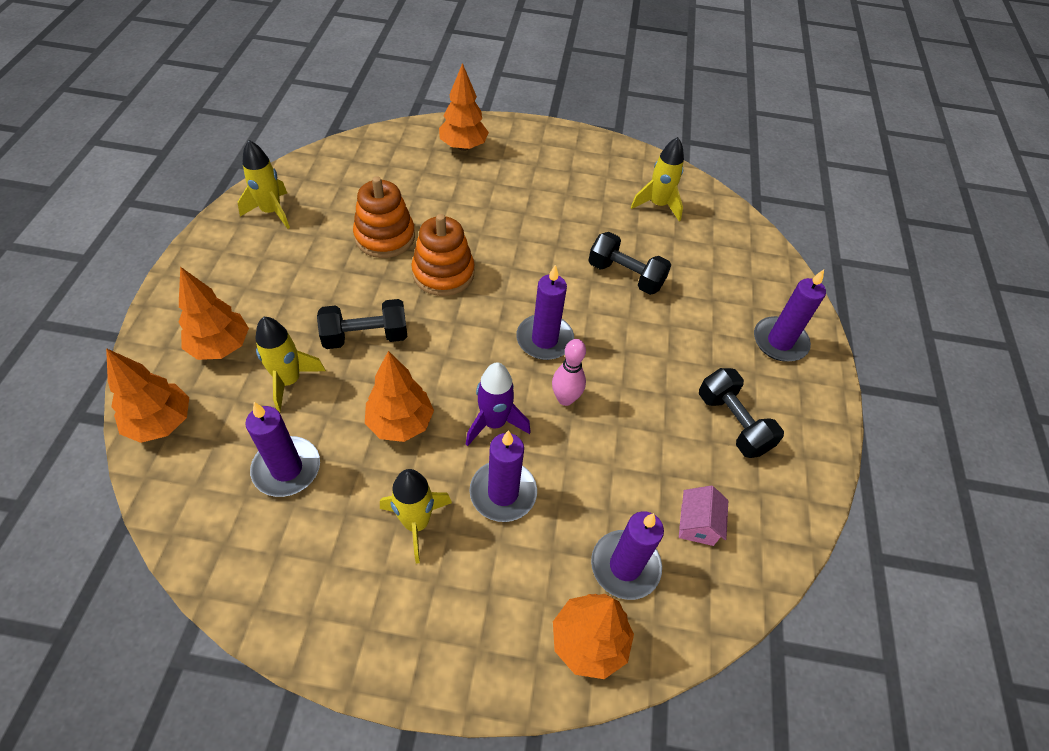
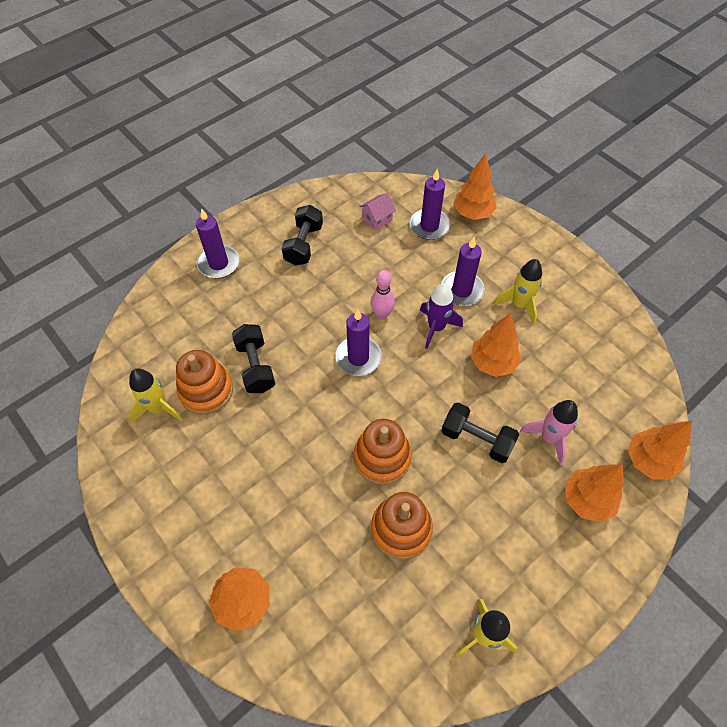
camera: 135 degrees left, 5 degrees up
purple candle [245,402,320,497] -> none
yellow rocket [255,317,326,412] -> pink rocket [520,400,578,465]
none -> orange stacking toy [176,350,233,414]

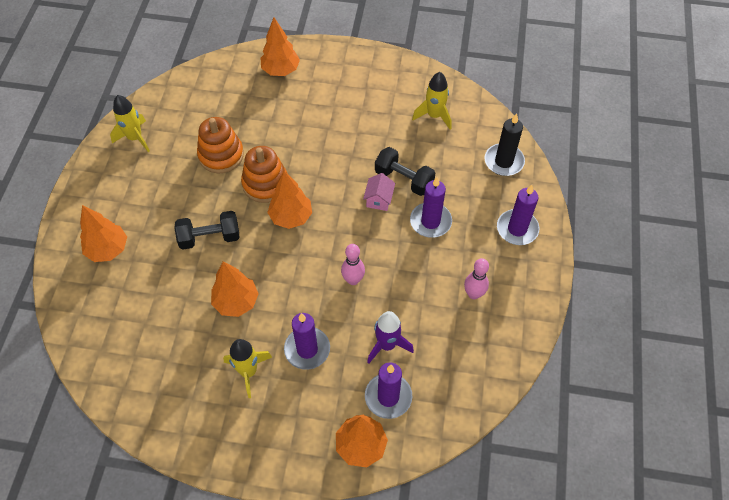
camera: 140 degrees right, 0 degrees up
orange stacking toy [176,350,233,414] -> none
black dumbbell [282,205,323,266] -> pink bowling pin [464,258,489,299]
purple candle [335,309,382,376] -> purple candle moved to [410,177,452,238]
pink house [359,193,396,231] -> pink house moved to [363,173,395,211]
purple rocket [420,283,463,349] -> purple rocket moved to [367,311,414,364]
pink rocket [520,400,578,465] -> none
orange tree [628,421,692,479] -> orange tree moved to [267,171,312,229]
none -> black candle [485,113,525,176]

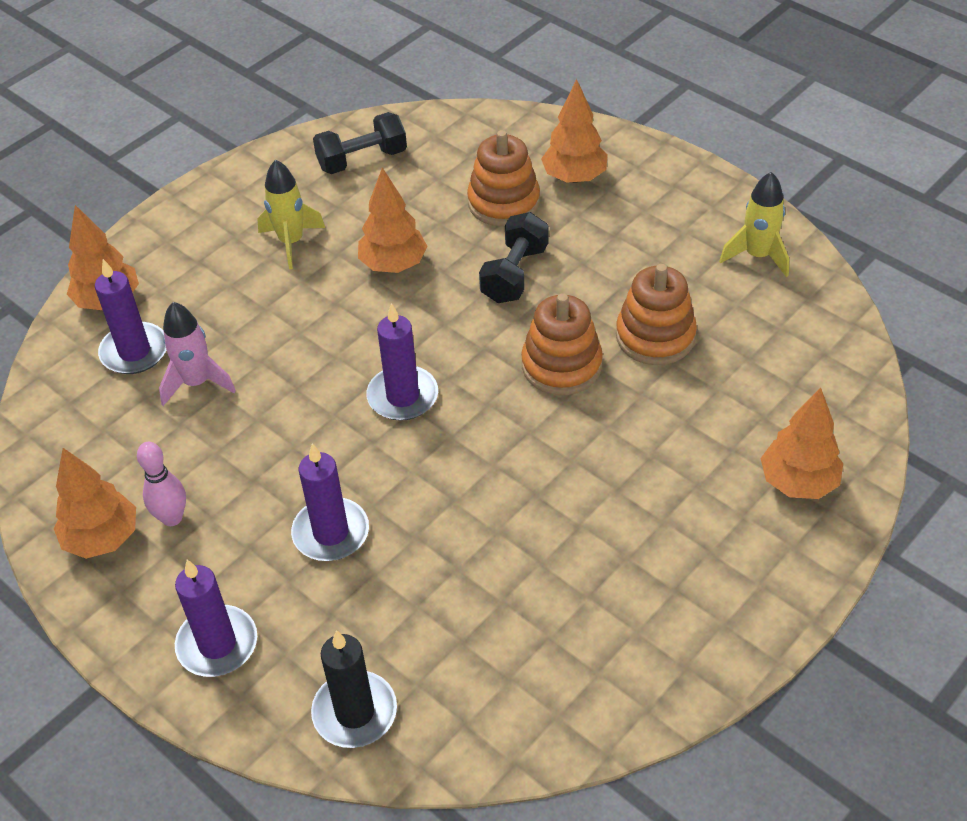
camera: 125 degrees right, 10 degrees down
orange tree [267,171,312,229] -> orange tree moved to [54,448,136,559]
purple candle [284,313,330,370] -> purple candle moved to [366,303,438,421]
pink bowling pin [341,244,365,285] -> none
pink house [363,173,395,211] -> none
purple rocket [367,311,414,364] -> pink rocket [159,302,236,406]
black dumbbell [375,147,435,196] -> black dumbbell moved to [313,112,407,174]
yellow rocket [412,72,451,129] -> none
none -> orange stacking toy [467,130,540,227]

